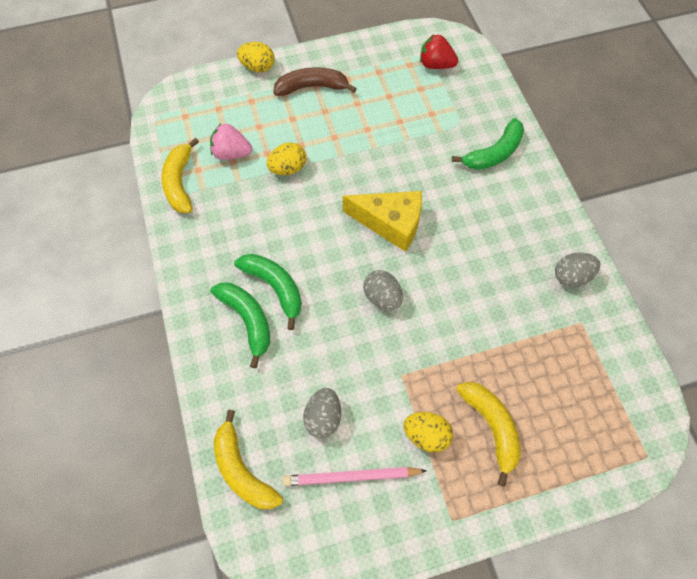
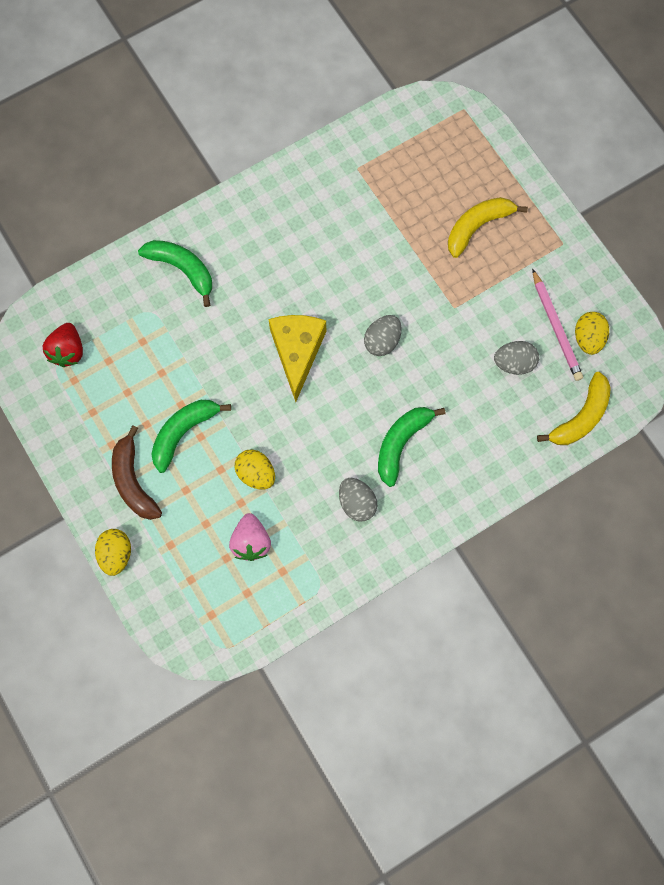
camera: 105 degrees left, 10 degrees up
yellow banana [161,138,199,213] -> none
green banana [210,283,270,368] -> green banana moved to [151,400,231,473]
yellow egg [403,412,453,453] -> yellow egg moved to [575,312,609,355]
grey egg [555,252,600,287] -> grey egg moved to [339,478,377,522]

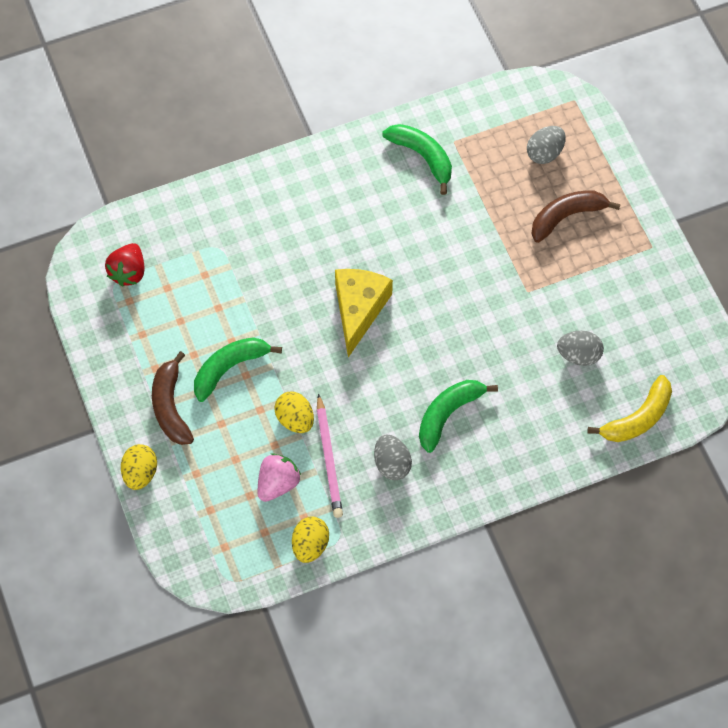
camera: 10 degrees right, 10 degrees down
green banana [138,240,212,307] -> green banana moved to [382,124,452,195]
pink strawberry [229,513,271,561] -> pink strawberry turned 150 degrees counterclockwise [258,453,301,502]
grey egg [364,315,402,356] -> grey egg moved to [527,126,566,164]
yellow banana [448,197,528,258] -> brown banana [531,191,620,243]
pink pencil [532,269,583,381] -> pink pencil moved to [317,394,343,518]
yellow egg [575,312,609,355] -> yellow egg moved to [292,516,329,563]

